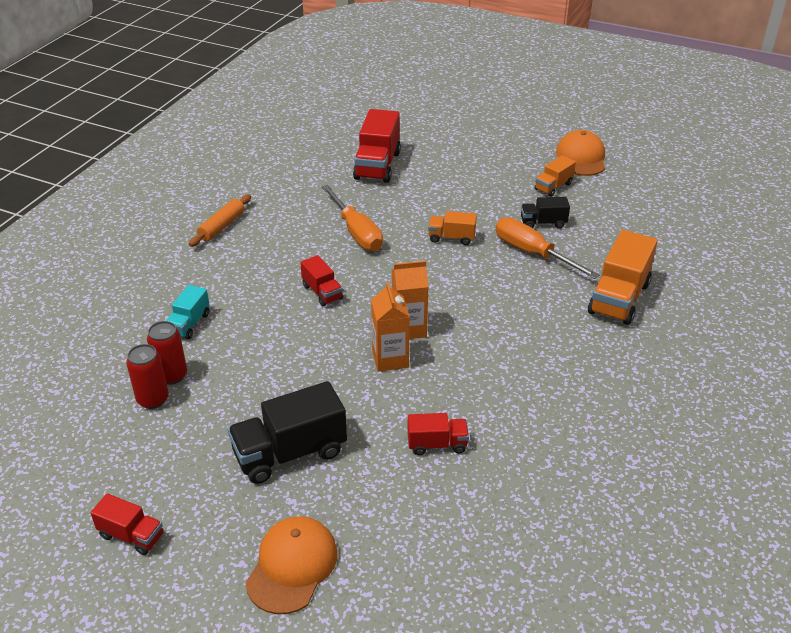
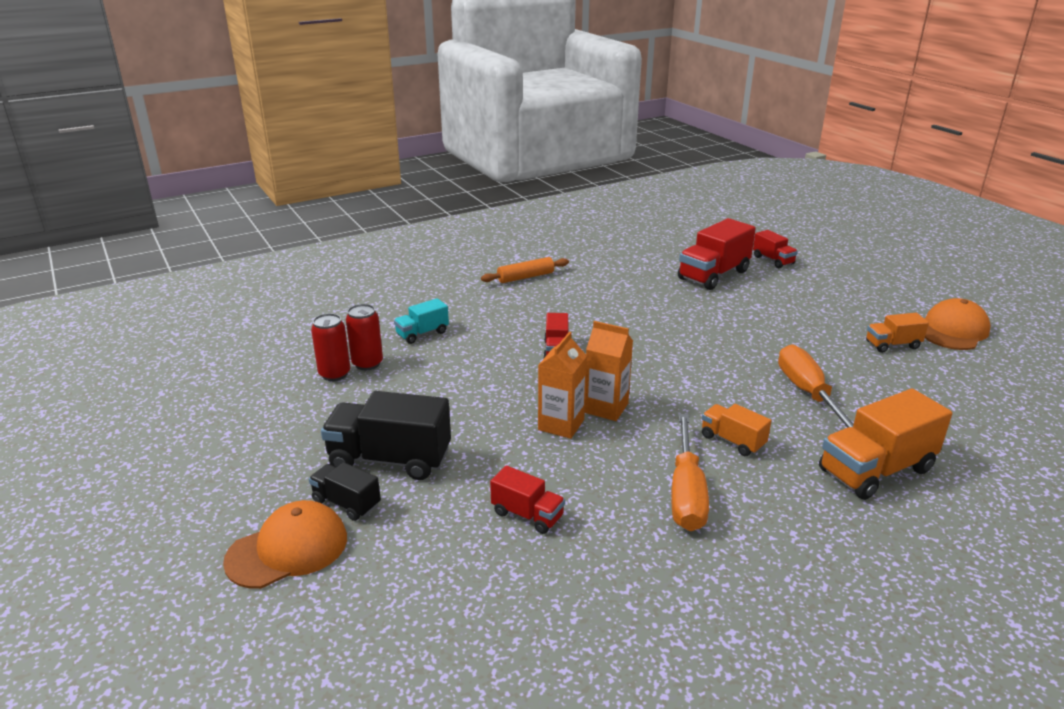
camera: 35 degrees right, 10 degrees down
red truck [91,493,164,555] -> red truck moved to [753,230,798,268]
orange screwdriver [322,185,383,251] -> orange screwdriver moved to [671,414,709,531]
orange truck [428,211,477,245] -> orange truck moved to [702,404,771,456]
black truck [521,197,570,229] -> black truck moved to [309,462,381,521]

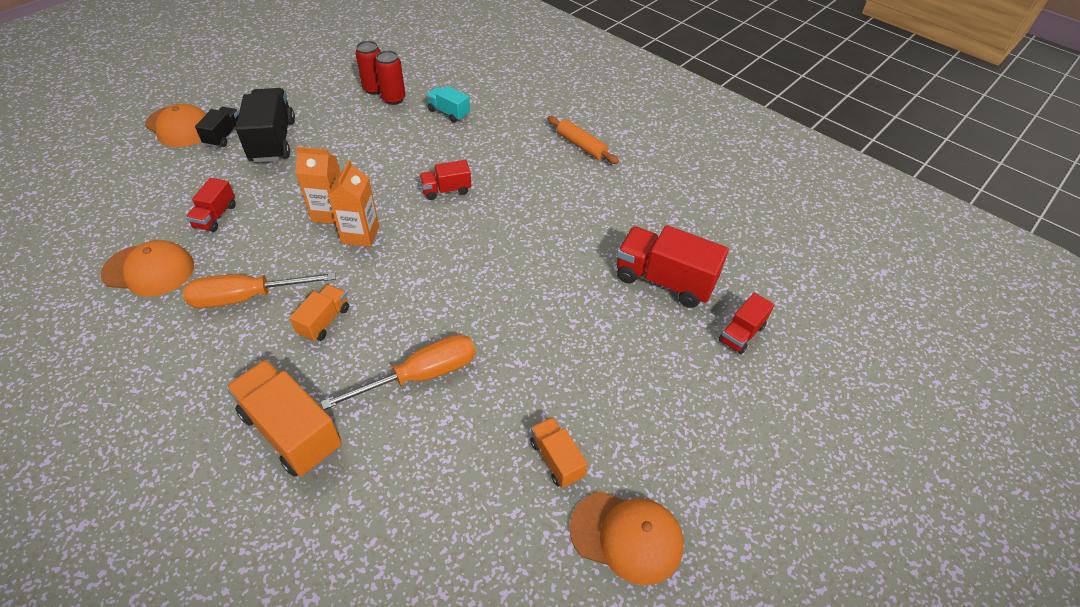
camera: 70 degrees right, 20 degrees up
none -> orange cap [101,240,194,296]

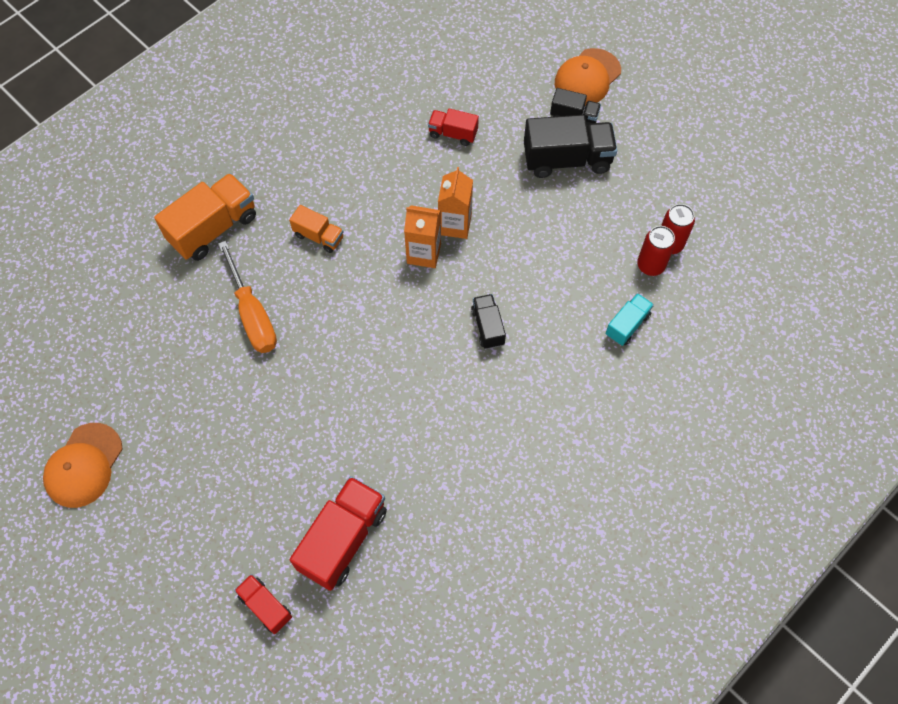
camera: 95 degrees right, 15 degrees up
orange cap [101,240,194,296] -> none
orange screwdriver [183,272,336,308] -> none
red truck [420,160,471,200] -> black truck [471,294,506,349]
orange truck [530,417,588,488] -> none
orange rolling pin [547,116,619,164] -> none

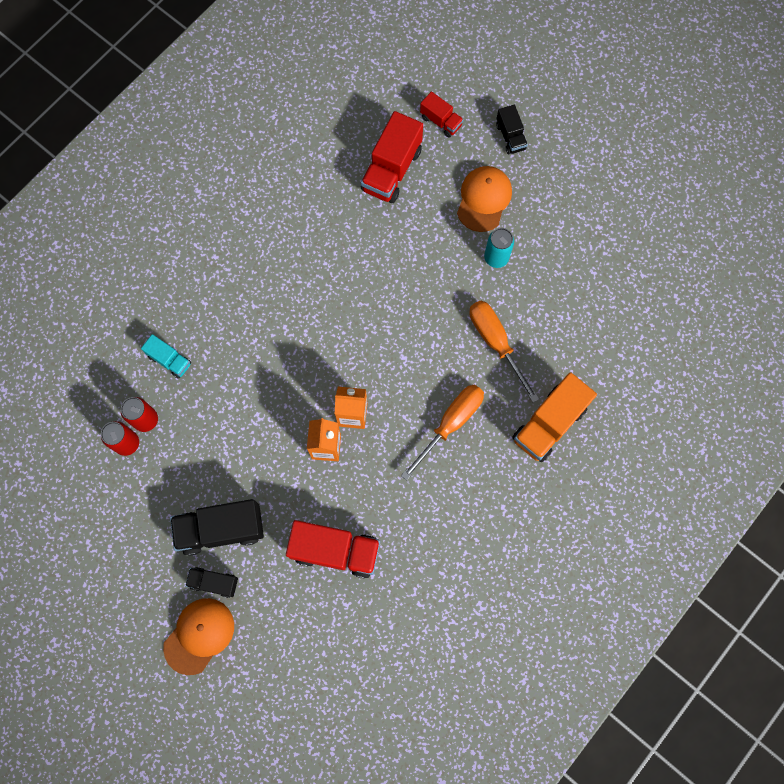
camera: 175 degrees right, 10 degrees up
orange cap [43,423,123,508] -> orange cap moved to [457,166,512,232]
orange truck [289,205,343,253] -> orange screwdriver [401,385,484,481]
red truck [428,108,479,146] -> red truck [286,520,380,578], size x1.82
black truck [471,294,506,349] -> black truck moved to [496,105,528,154]
turquoise truck [606,293,654,346] -> turquoise truck turned 90 degrees counterclockwise [141,334,191,379]
none -> turquoise can [484,228,514,268]

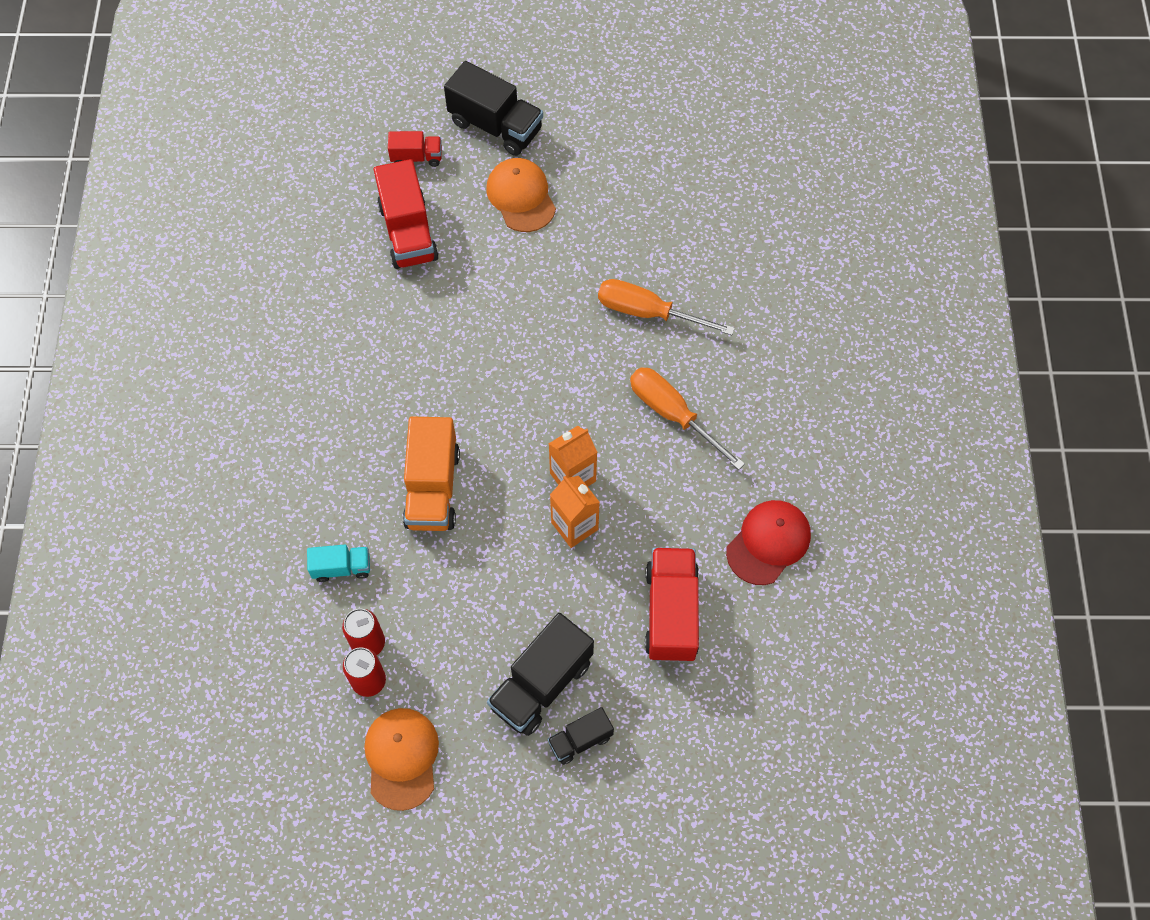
camera: 40 degrees left, 10 degrees down
orange cap [163,598,234,675] -> orange cap moved to [365,708,439,811]
red truck [286,520,380,578] -> red truck turned 60 degrees counterclockwise [645,547,699,662]
orange screwdriver [401,385,484,481] -> orange screwdriver turned 45 degrees counterclockwise [630,367,745,470]
turquoise can [484,228,514,268] -> none
black truck [496,105,528,154] -> black truck [444,61,543,156], size x1.82
orange truck [512,372,597,462] -> orange truck moved to [403,417,460,531]
none -> red cap [726,500,811,585]

